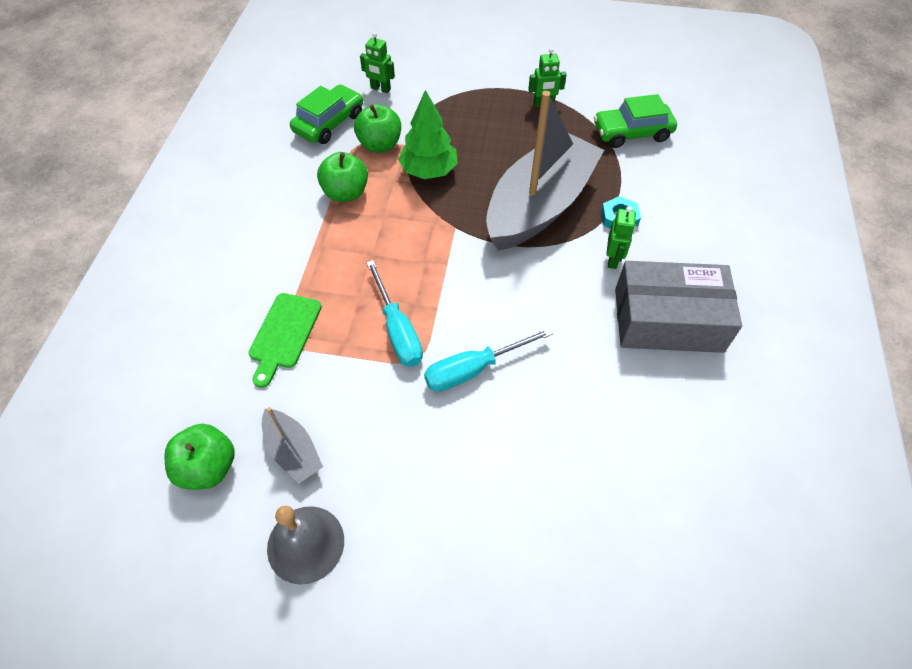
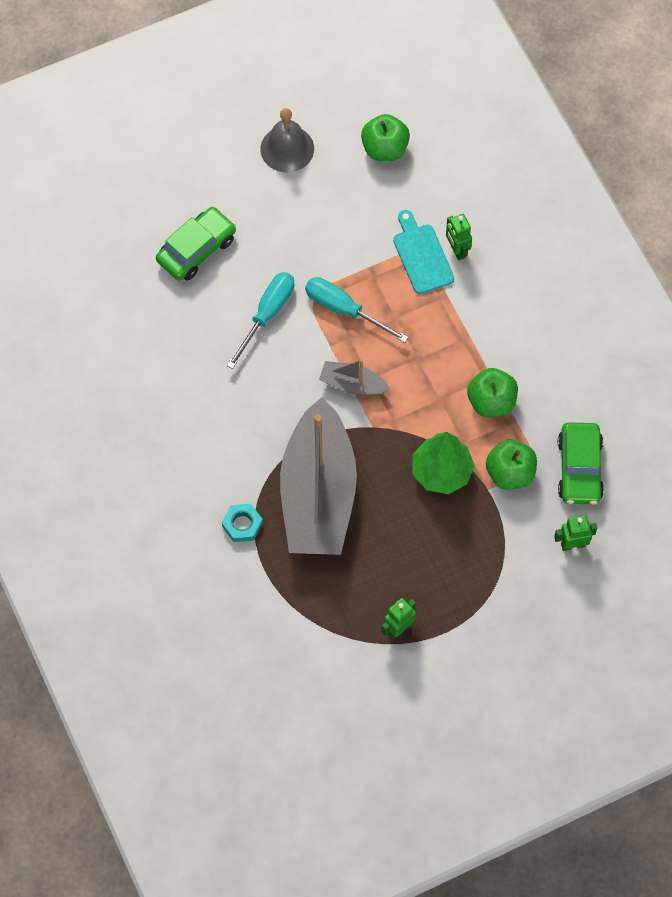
camera: 145 degrees right, 10 degrees up
green cutting board [249,293,322,388] -> turquoise cutting board [393,210,454,294]
grey boat [262,407,323,483] -> grey boat moved to [319,359,390,396]
green car [594,94,677,148] -> green car moved to [156,207,236,281]
green robot [606,206,636,269] -> green robot moved to [446,214,472,260]
grey box [615,261,742,353] -> none

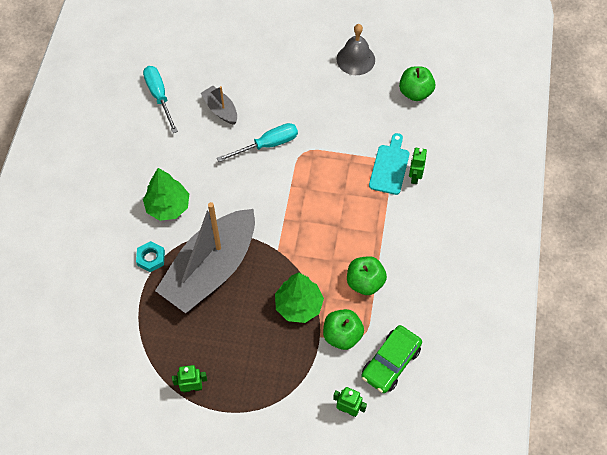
camera: 35 degrees right, 5 degrees down
green car [156,207,236,281] -> none
turquoise screwdriver [305,277,409,343] -> turquoise screwdriver moved to [143,66,178,133]
grey boat [319,359,390,396] -> grey boat moved to [201,86,237,125]
none -> green tree [143,168,189,221]

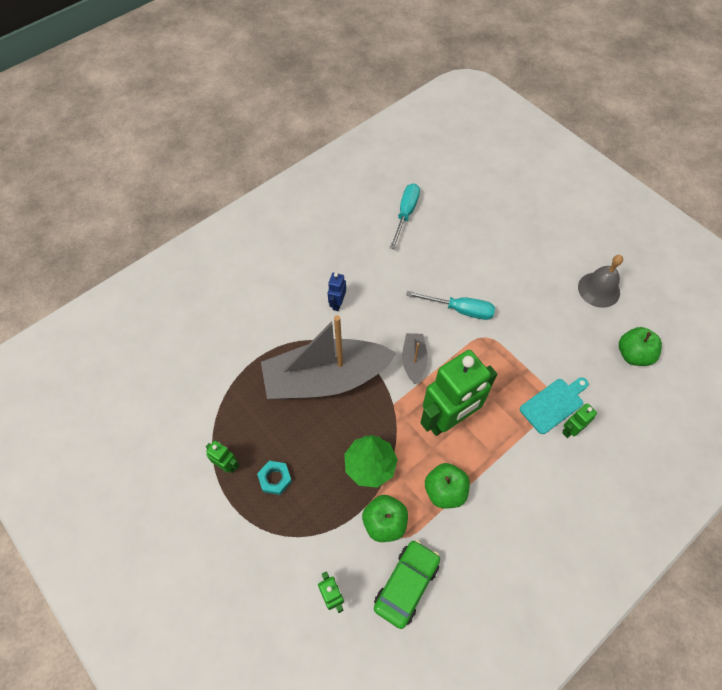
camera: 40 degrees right, 0 degrees up
turquoise nut [136,241,165,272] -> turquoise nut moved to [257,461,292,495]
green tree [143,168,189,221] -> blue robot [328,273,346,311]
grey boat [201,86,237,125] -> grey boat moved to [402,333,428,384]
green car [361,325,422,393] -> green car turned 135 degrees clockwise [374,540,440,629]
none -> green robot [420,350,497,436]

